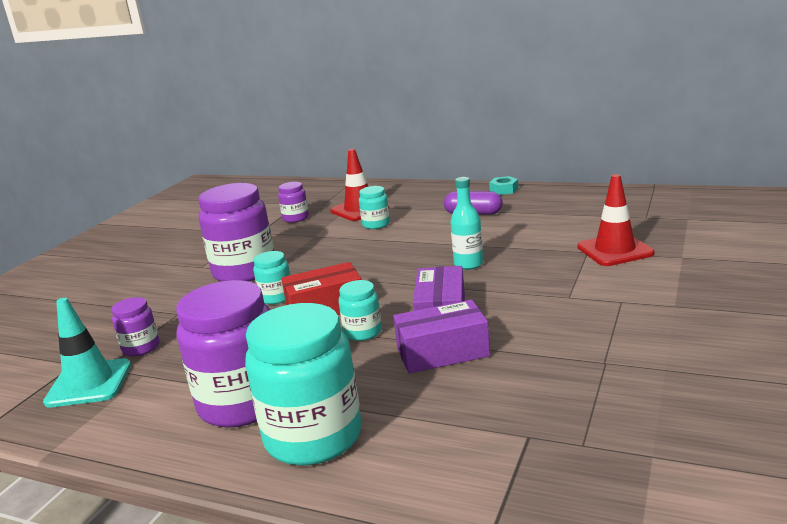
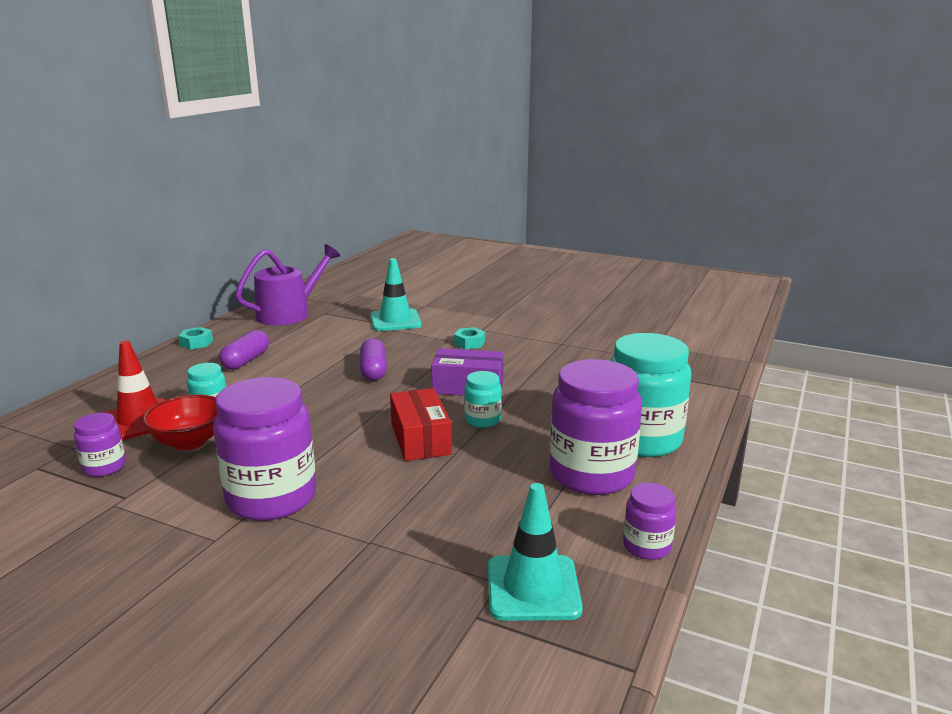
camera: 90 degrees left, 0 degrees up
purple jar [112,297,160,356] -> purple jar moved to [623,483,677,560]
turquoise jar [253,251,290,304] -> none
purple box [393,299,490,373] -> none
turquoise bottle [450,177,483,270] -> purple capsule [360,339,387,381]
red traffic cone [577,174,654,266] -> turquoise traffic cone [370,258,422,331]
none -> red bowl [142,394,217,450]
none -> purple watering can [235,244,340,325]
none -> turquoise nut [454,327,485,349]

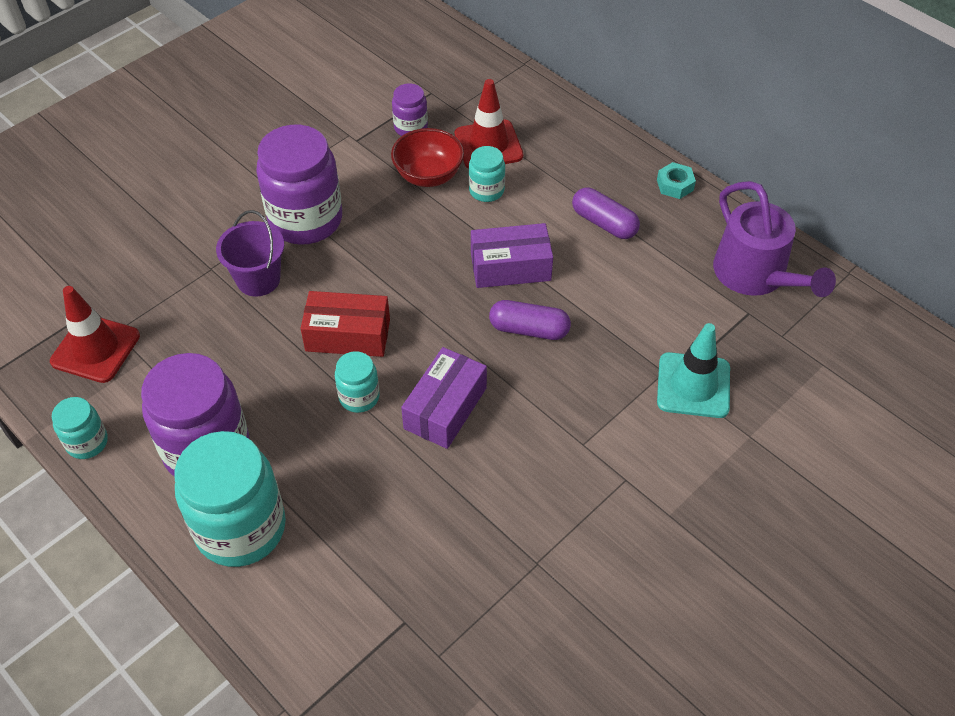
camera: 110 degrees right, 30 degrees up
turquoise nut [454,327,485,349] -> none
turquoise traffic cone [488,483,583,621] -> red traffic cone [50,286,140,383]
purple jar [623,483,677,560] -> turquoise jar [52,397,108,459]
none -> purple bucket [216,210,284,296]
none -> purple box [471,223,553,288]

